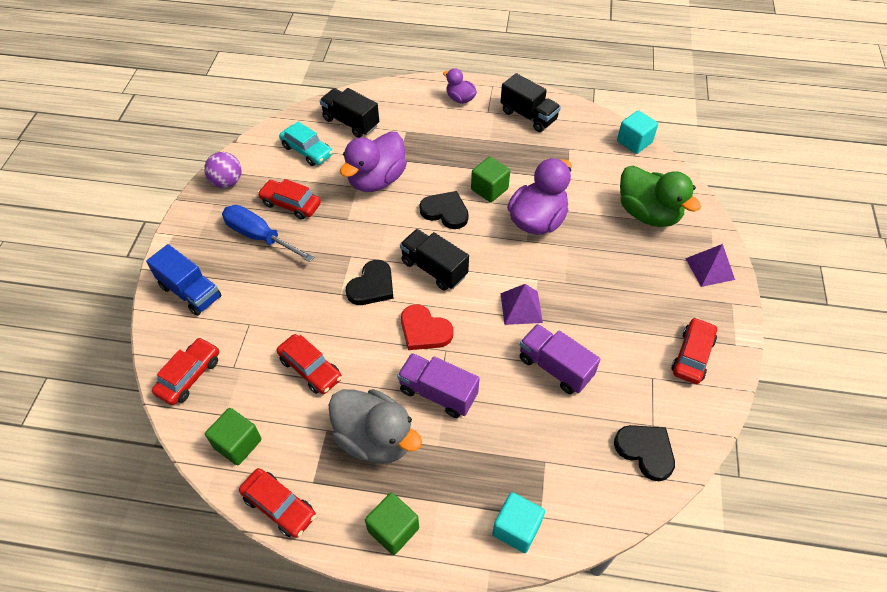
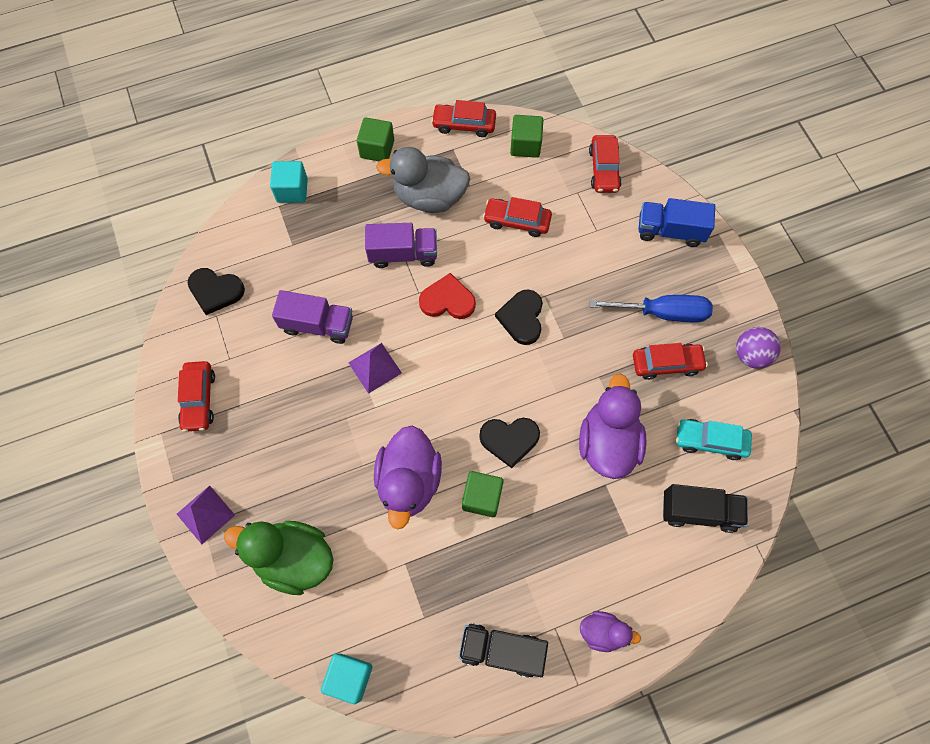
camera: 150 degrees right, 15 degrees up
black truck [400,229,469,291] -> none

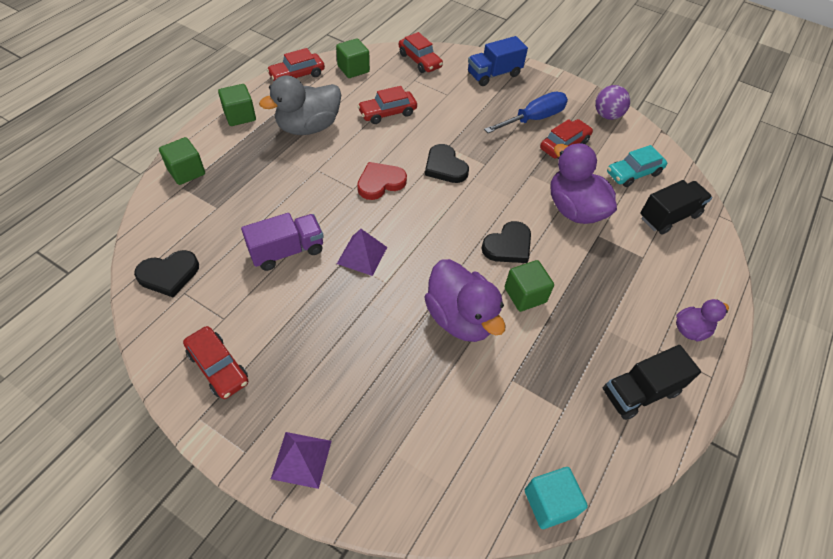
camera: 40 degrees left, 15 degrees down
green duck [224,521,333,595] -> none
turquoise cube [270,161,308,203] -> green cube [159,137,205,185]
purple truck [365,223,437,268] -> none

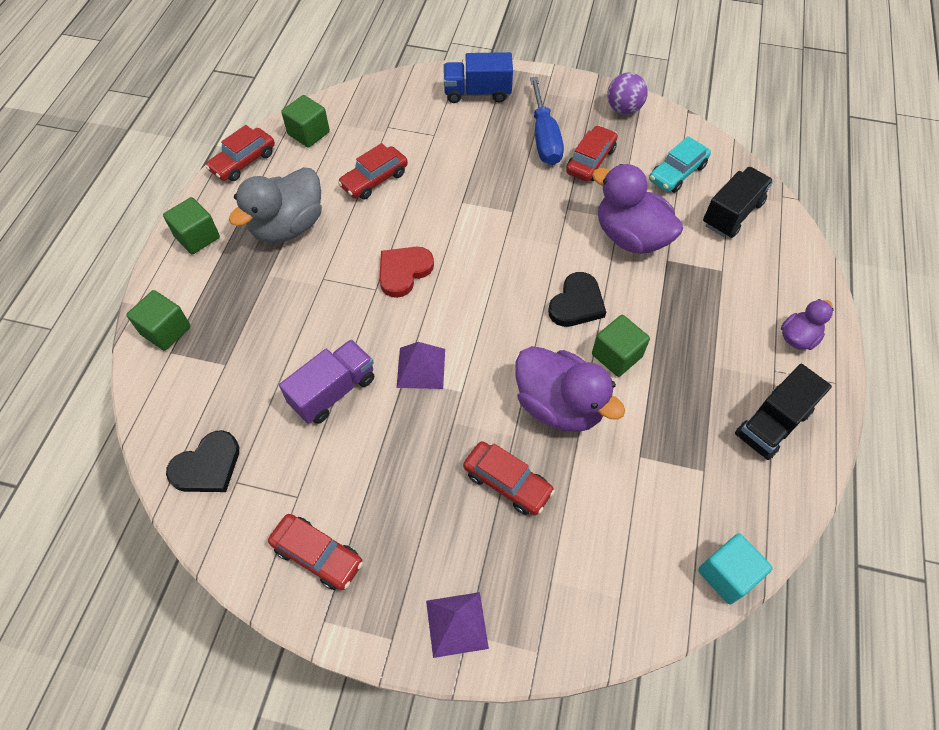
camera: 15 degrees left, 5 degrees up
red car [399,32,443,73] -> red car moved to [463,441,555,515]
black heart [425,144,469,183] -> none
blue truck [468,36,528,86] -> blue truck turned 45 degrees clockwise [444,52,513,103]
blue screwdriver [484,92,568,133] -> blue screwdriver turned 135 degrees clockwise [530,77,564,165]

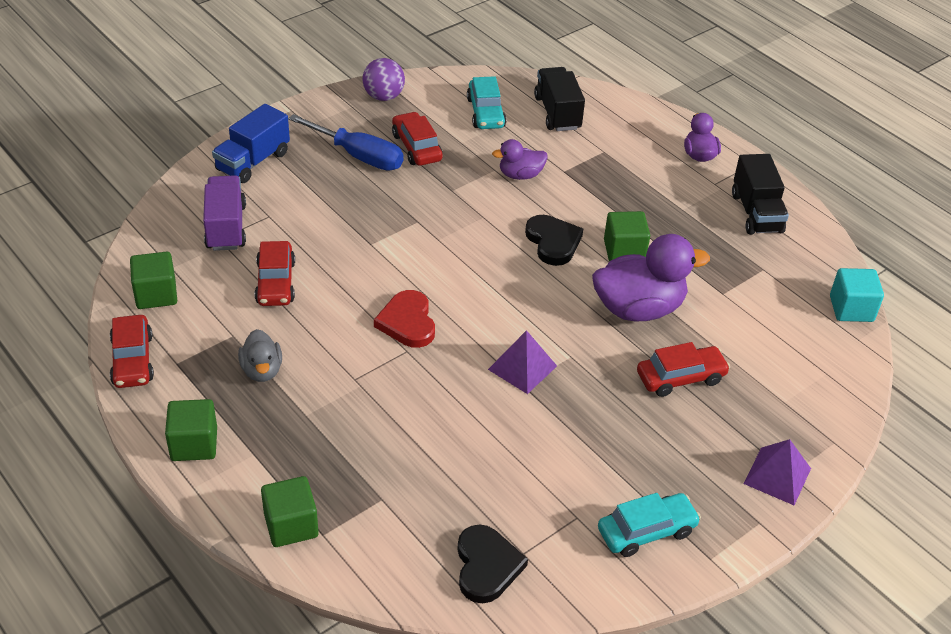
camera: 55 degrees left, 15 degrees down
grey duck [229,167,322,243] -> grey duck [238,329,282,382], size x0.54
red car [268,514,363,590] -> turquoise car [598,493,701,557]
purple truck [279,339,374,424] -> purple truck moved to [203,175,246,251]
purple duck [592,164,683,254] -> purple duck [492,139,548,180], size x0.54

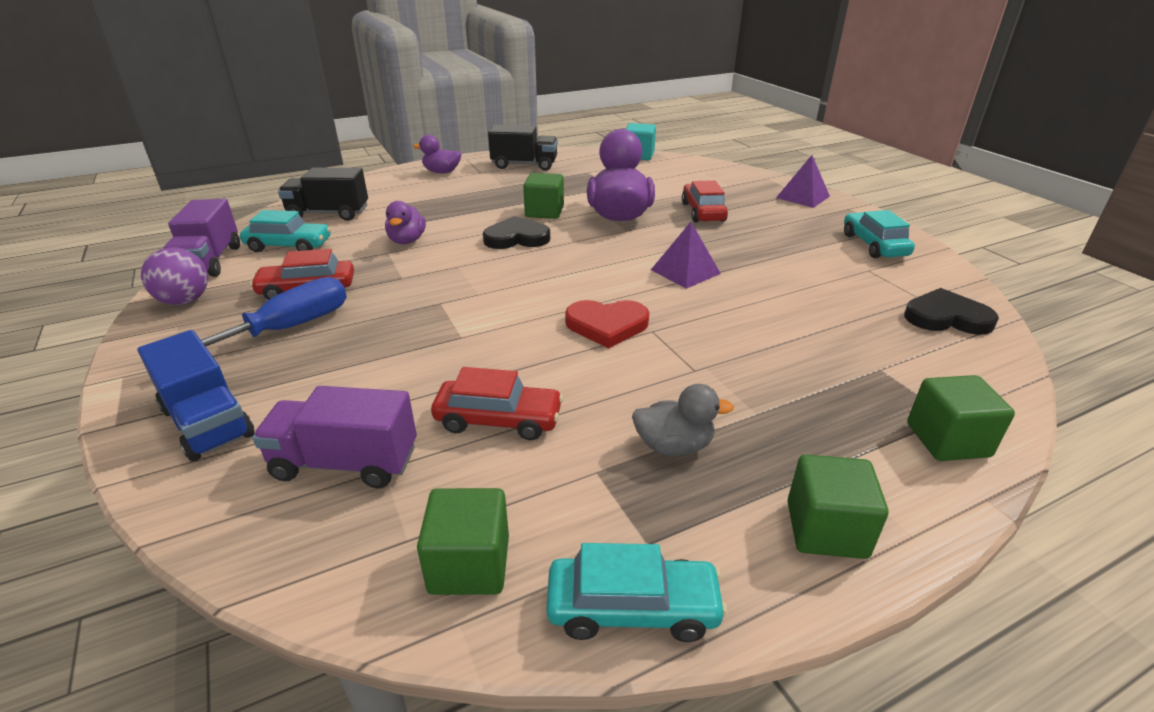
camera: 75 degrees left, 10 degrees down
red car [110,315,154,388] -> turquoise car [546,543,727,642]
none -> purple truck [164,199,240,277]

